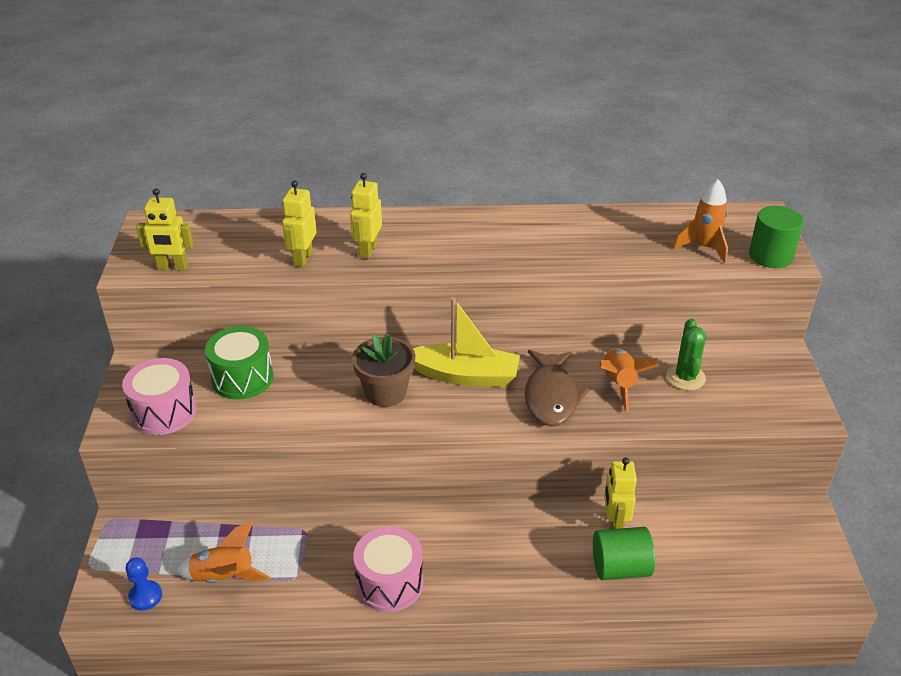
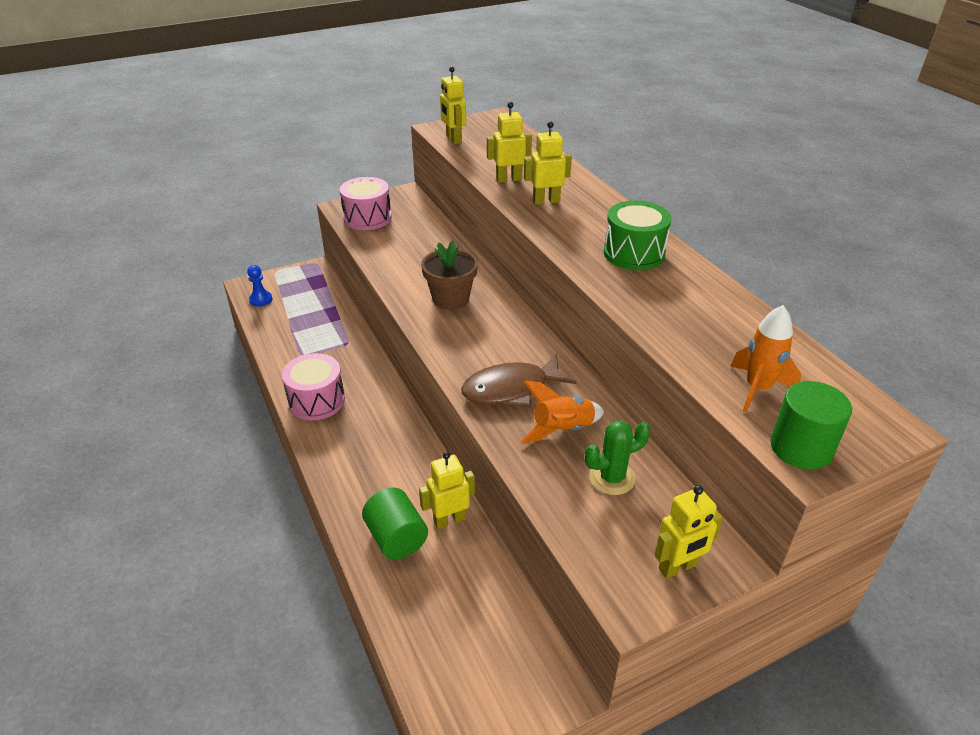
camera: 65 degrees right, 0 degrees up
orange rocket [176,522,270,583] -> none
green drum [205,326,273,400] -> green drum moved to [604,201,672,270]
yellow boat [413,297,520,387] -> none
none -> yellow robot [655,485,723,579]

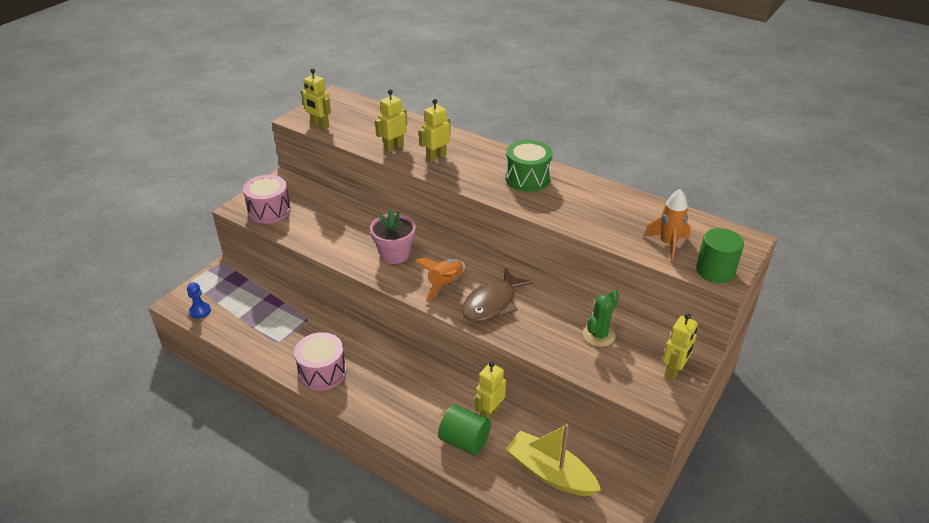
camera: 30 degrees left, 0 degrees up
brown flower pot [421,241,478,310] -> pink flower pot [370,209,416,264]
orange rocket [521,380,604,444] -> orange rocket moved to [415,258,465,302]
none -> yellow boat [506,424,601,496]

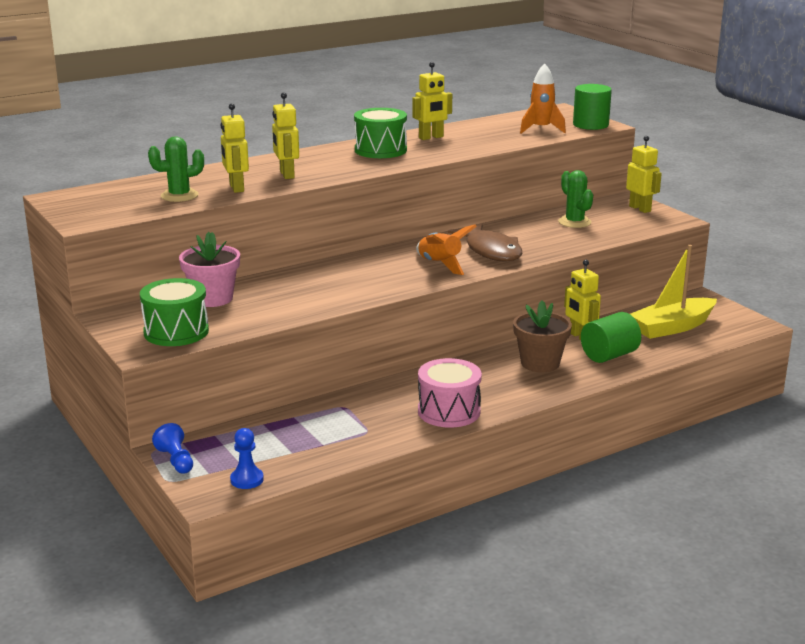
camera: 65 degrees left, 15 degrees down
pink drum [243,175,291,224] -> green drum [140,278,209,346]
yellow robot [301,69,331,129] -> yellow robot moved to [412,62,452,140]
pink flower pot [370,209,416,264] -> pink flower pot moved to [179,232,240,307]
none -> green cactus [148,136,204,202]
none -> blue pawn [152,423,193,473]
none -> brown flower pot [513,300,572,373]

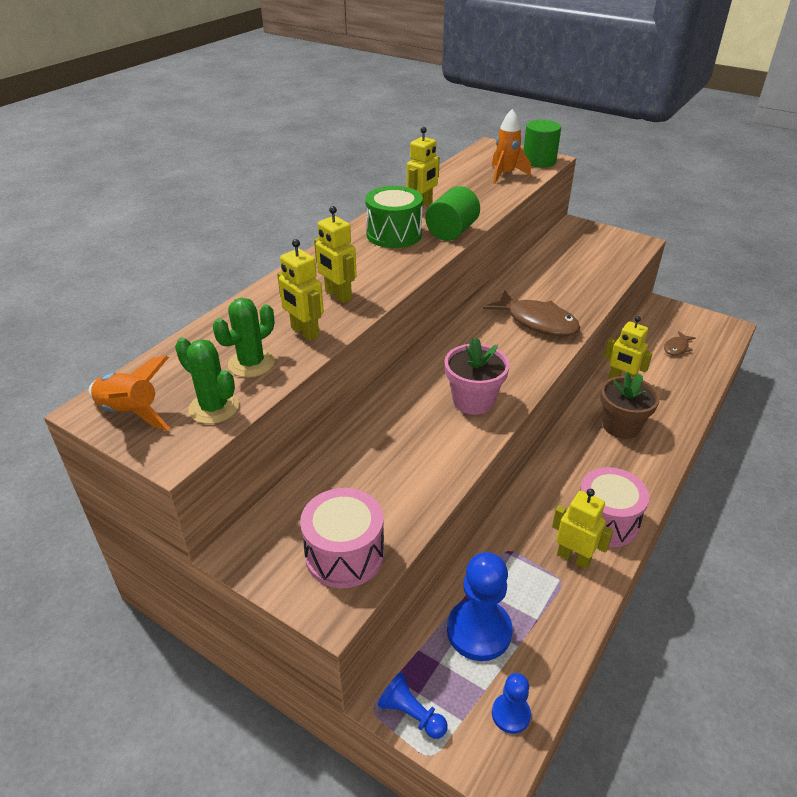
camera: 25 degrees left, 15 degrees up
green drum [140,278,209,346] -> pink drum [300,488,384,588]
pink flower pot [179,232,240,307] -> pink flower pot moved to [444,337,510,415]
orange rocket [416,225,477,275] -> orange rocket moved to [89,356,170,431]
green cactus [558,170,593,228] -> green cactus moved to [175,338,239,424]
green cylinder [581,312,641,363] -> green cylinder moved to [426,186,480,241]
yellow robot [626,136,662,213] -> yellow robot moved to [552,489,614,569]
yellow boat [630,245,717,339] -> brown fish [664,331,696,355]
none -> blue pawn [447,552,513,661]

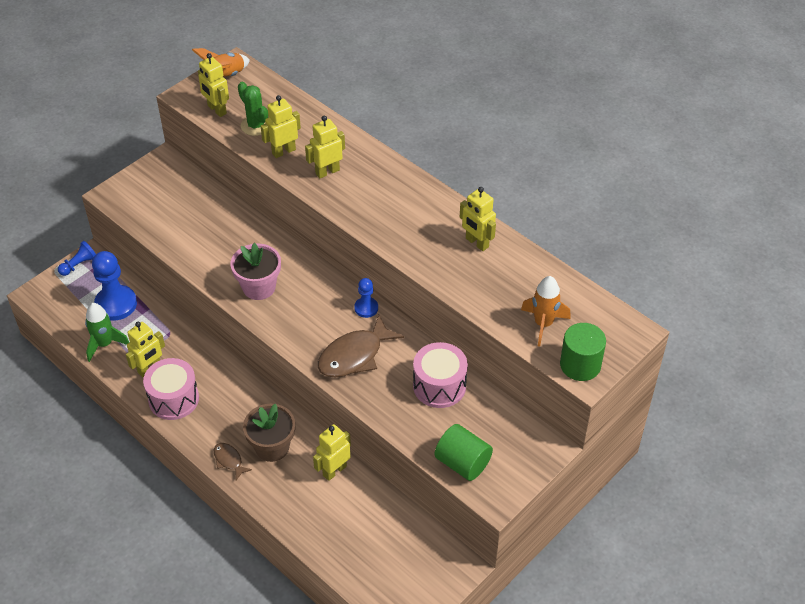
camera: 100 degrees right, 10 degrees up
green cactus [175,338,239,424] -> yellow robot [198,53,229,117]
pink drum [300,488,384,588] -> pink drum moved to [413,342,468,408]
green drum [365,186,423,248] -> none
green cylinder [426,186,480,241] -> green cylinder moved to [434,424,493,481]
blue pawn [492,673,531,734] -> blue pawn moved to [354,278,378,318]
brown fish [664,331,696,355] -> brown fish moved to [214,443,252,480]
none -> green rocket [85,303,129,362]

